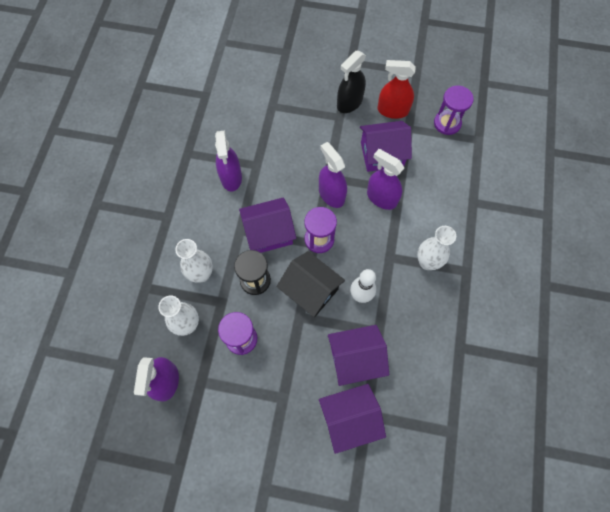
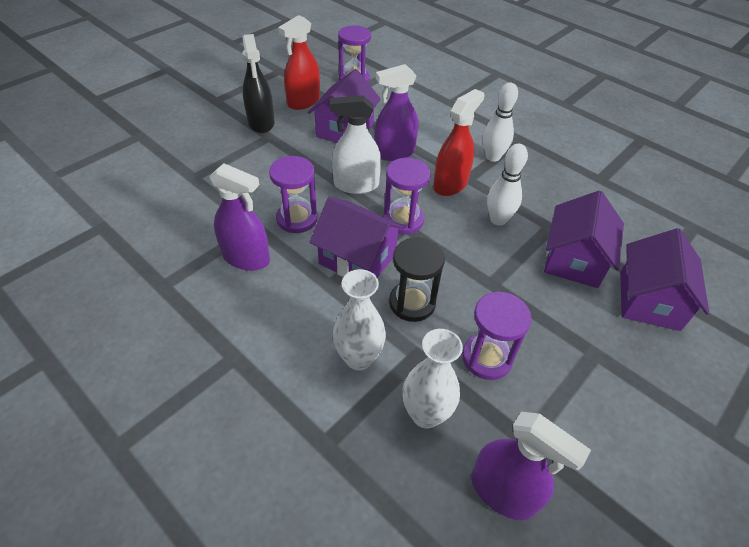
camera: 60 degrees left, 20 degrees down
purple house [239,197,296,253] -> purple house turned 75 degrees counterclockwise [309,196,405,278]
black house [276,251,345,317] -> none
purple spray bottle [319,142,347,208] -> white spray bottle [330,95,381,194]
white vase [417,226,456,270] -> white bowling pin [483,83,518,162]
none -> purple hourglass [269,156,318,233]
none -> red spray bottle [433,89,484,196]

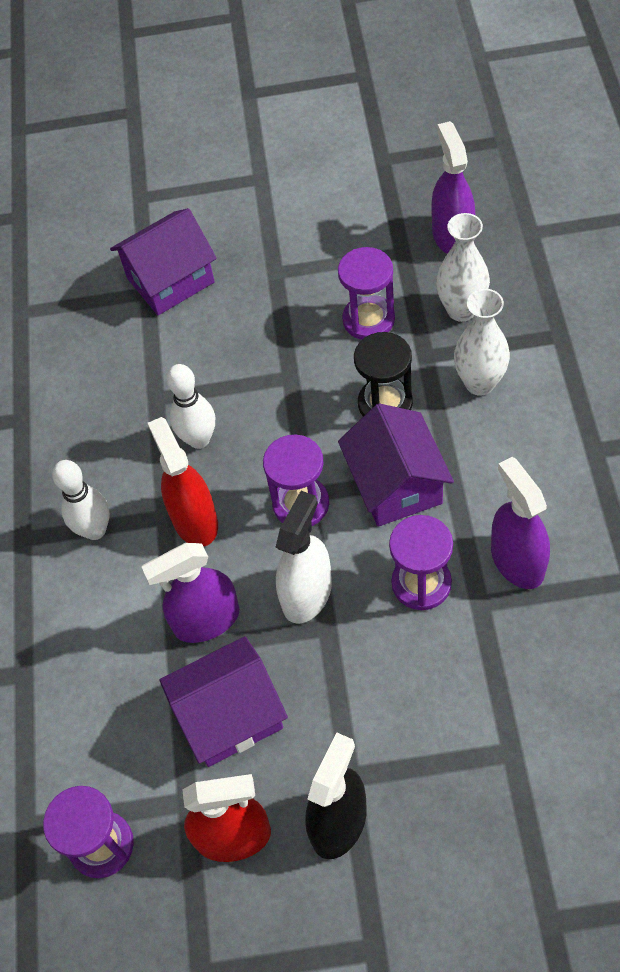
camera: 130 degrees left, 10 degrees up
white spray bottle [330,95,381,194] -> white spray bottle turned 105 degrees counterclockwise [276,491,332,624]
purple spray bottle [374,64,419,161] -> purple spray bottle turned 135 degrees clockwise [142,543,240,643]
red spray bottle [433,89,484,196] -> red spray bottle turned 75 degrees clockwise [148,417,218,547]
purple house [544,190,624,288] -> none

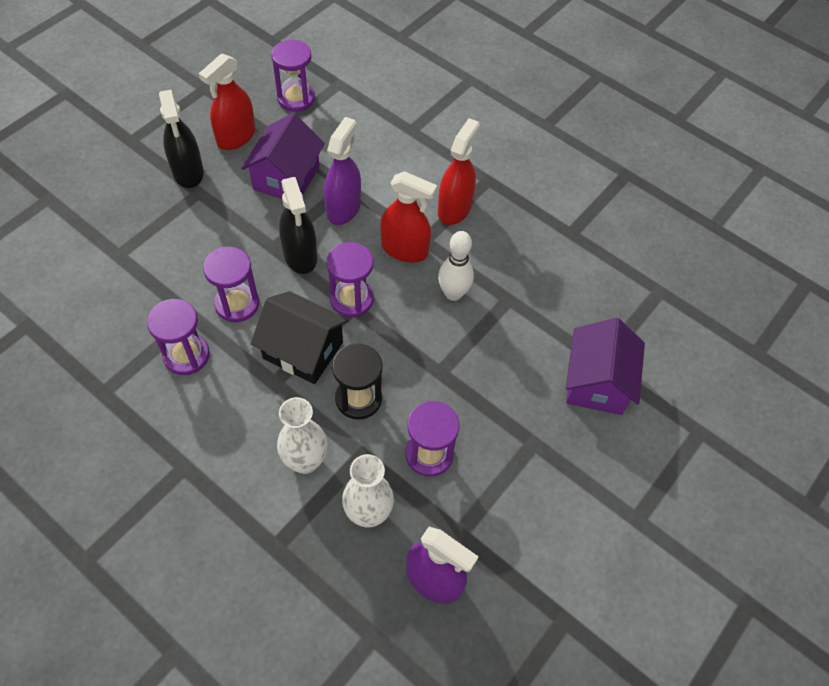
camera: 125 degrees right, 0 degrees up
white bowling pin [52,460,110,540] -> red spray bottle [438,118,480,225]
white spray bottle [276,491,332,624] -> black spray bottle [279,177,317,274]
purple house [338,403,454,527] -> black house [251,291,349,384]
purple spray bottle [491,457,550,589] -> purple hourglass [147,299,210,375]

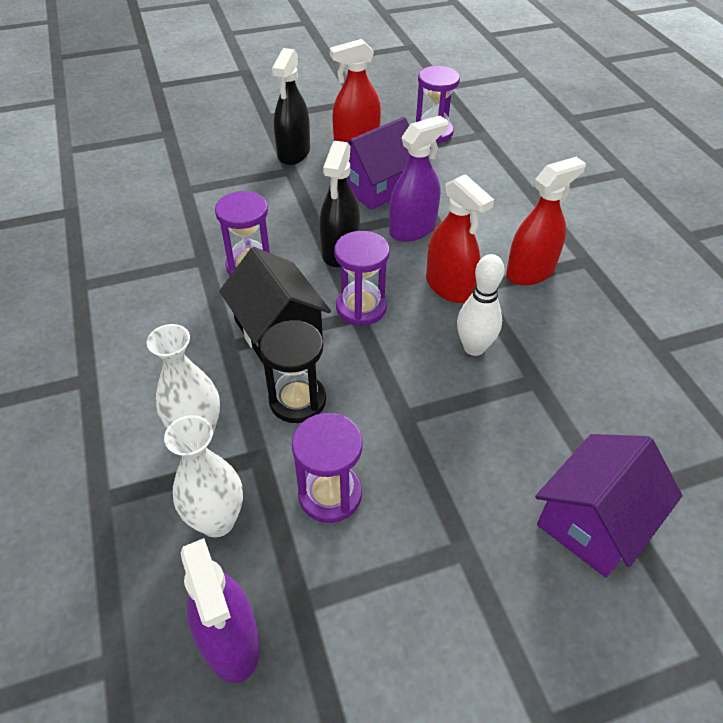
camera: 35 degrees right, 10 degrees down
purple hourglass [147,299,210,375] -> none

